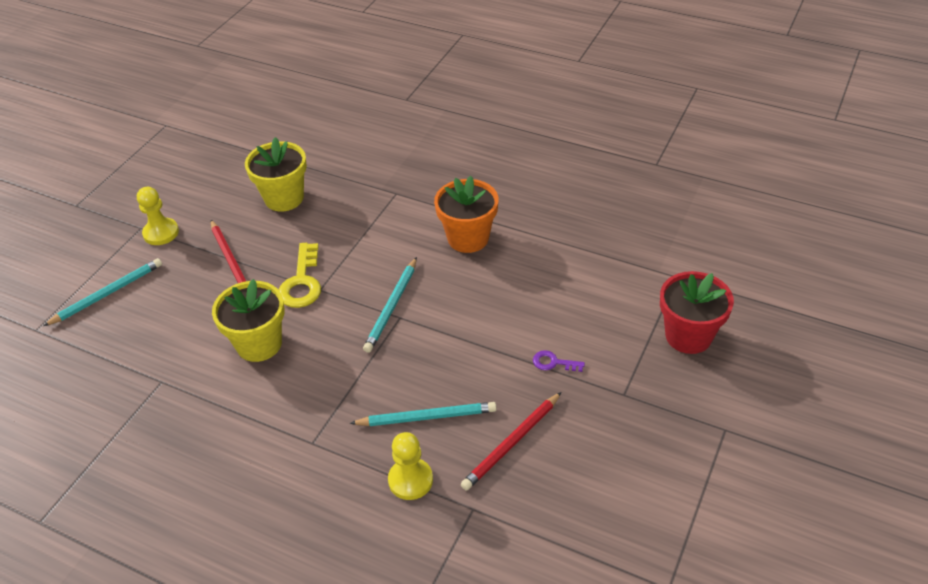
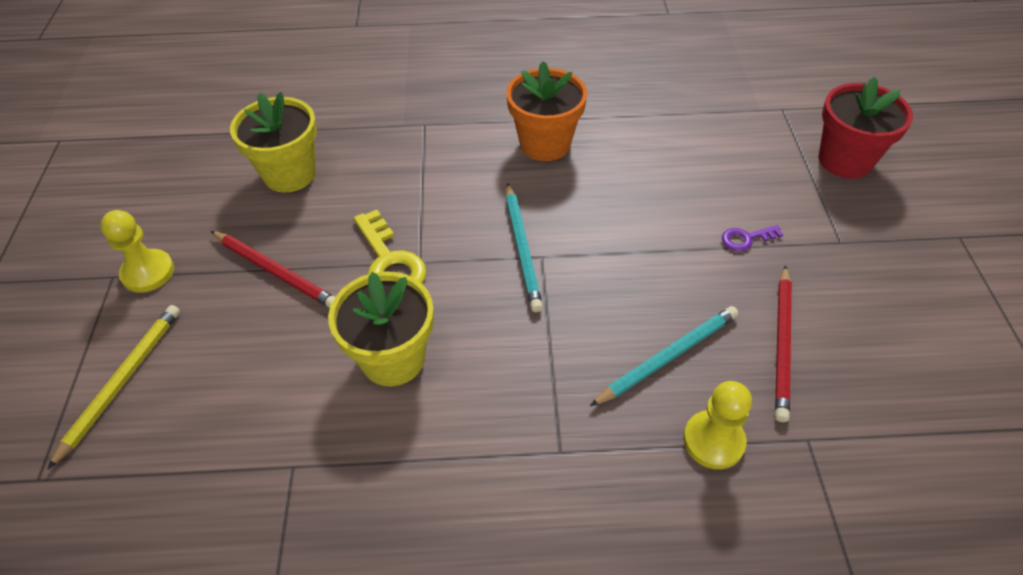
camera: 30 degrees left, 5 degrees up
turquoise pencil [43,258,162,326] -> yellow pencil [47,305,180,470]

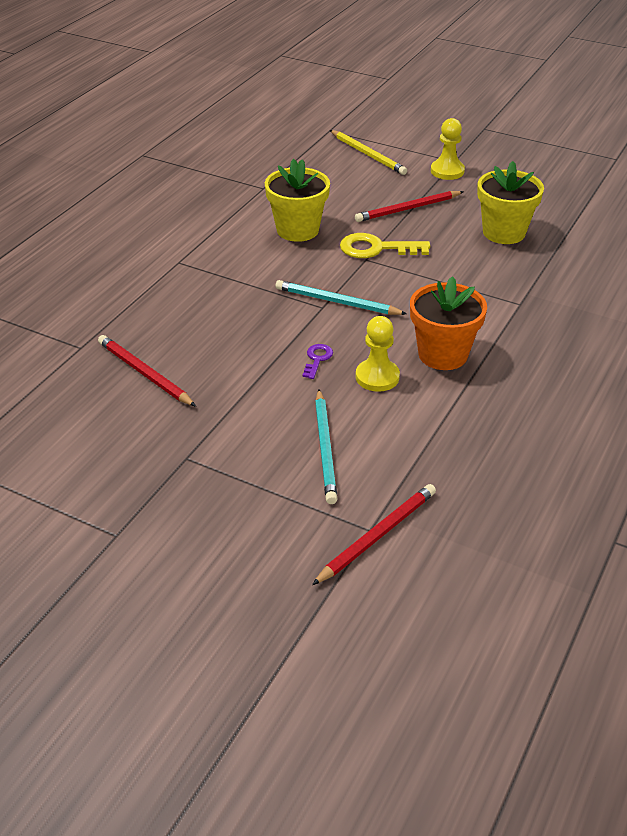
camera: 120 degrees right, 10 degrees down
turquoise pencil [590,306,738,406] -> turquoise pencil moved to [315,389,337,504]
yellow pawn [683,381,752,469] -> yellow pawn moved to [356,316,400,392]
purple key [722,225,783,251] -> purple key moved to [302,344,333,379]
red flower pot [818,77,913,179] -> none
none -> red pencil [312,484,436,585]

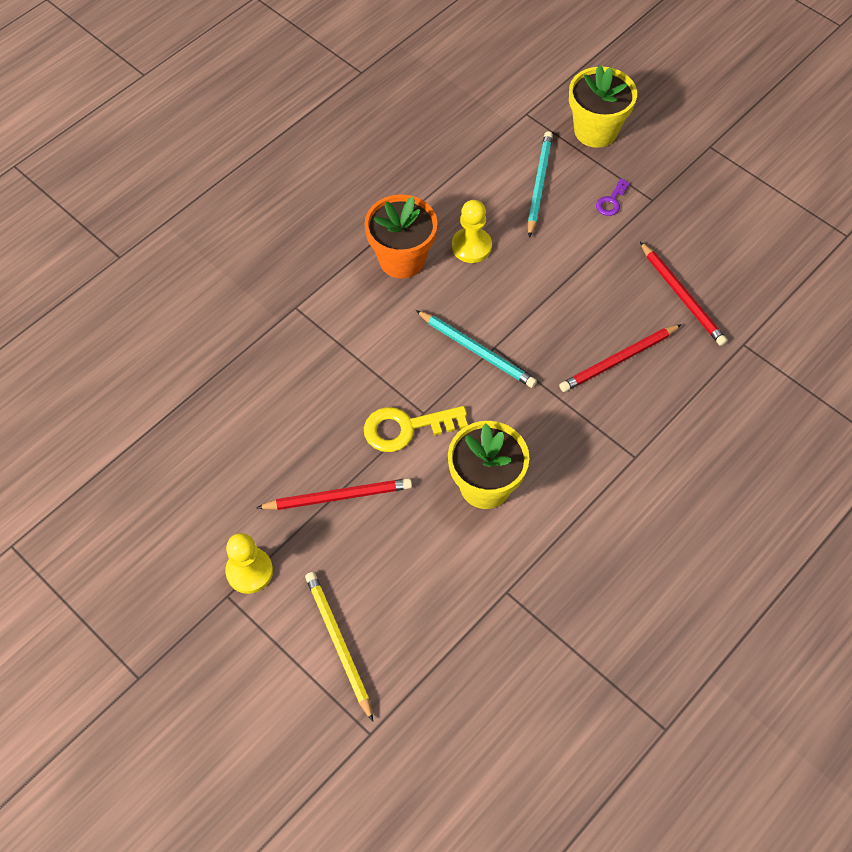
camera: 165 degrees left, 20 degrees up
purple key [302,344,333,379] -> purple key moved to [596,179,630,216]
red pencil [312,484,436,585] -> red pencil moved to [559,324,682,392]
yellow key [340,233,430,258] -> yellow key turned 150 degrees clockwise [364,406,468,452]
yellow flower pot [477,161,544,244] -> yellow flower pot moved to [569,65,637,148]

